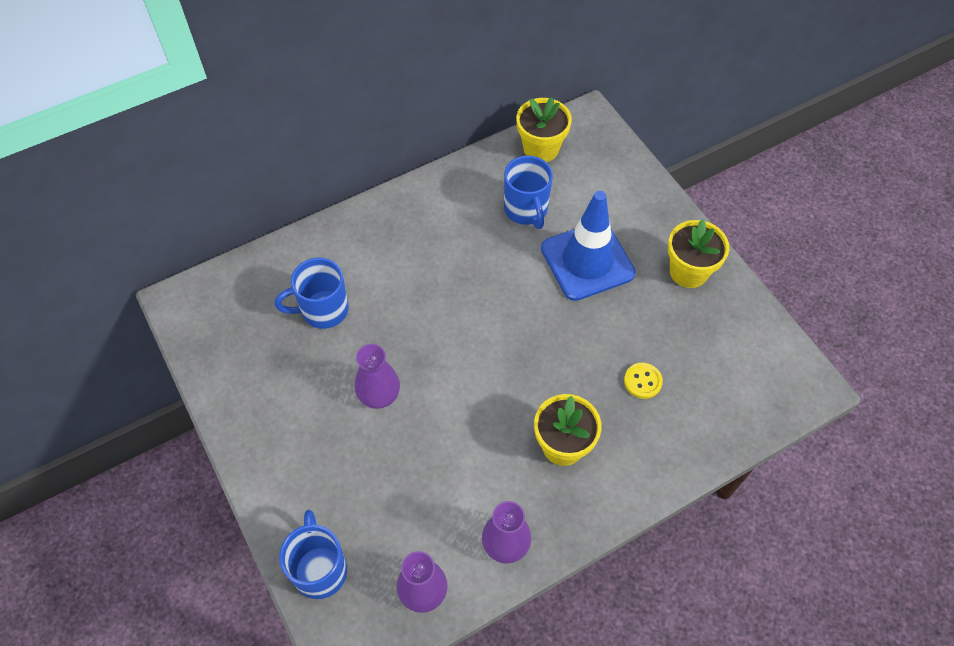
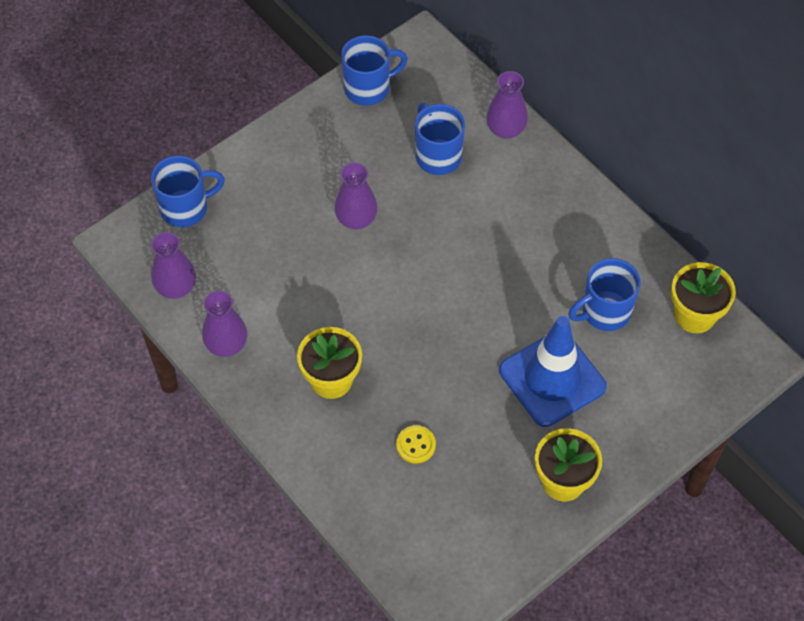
camera: 80 degrees right, 0 degrees up
none -> blue mug [341,35,408,106]
none -> purple vase [486,71,528,139]

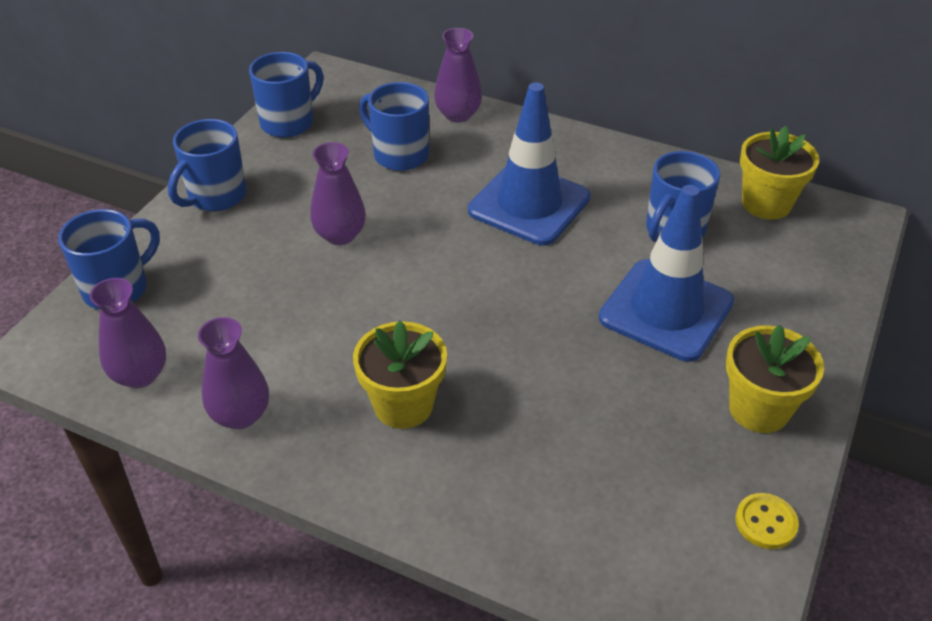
camera: 25 degrees left, 15 degrees down
yellow button [396,425,436,464] -> yellow button moved to [735,493,799,549]
none -> blue mug [168,119,247,211]
none -> blue traffic cone [468,82,590,246]

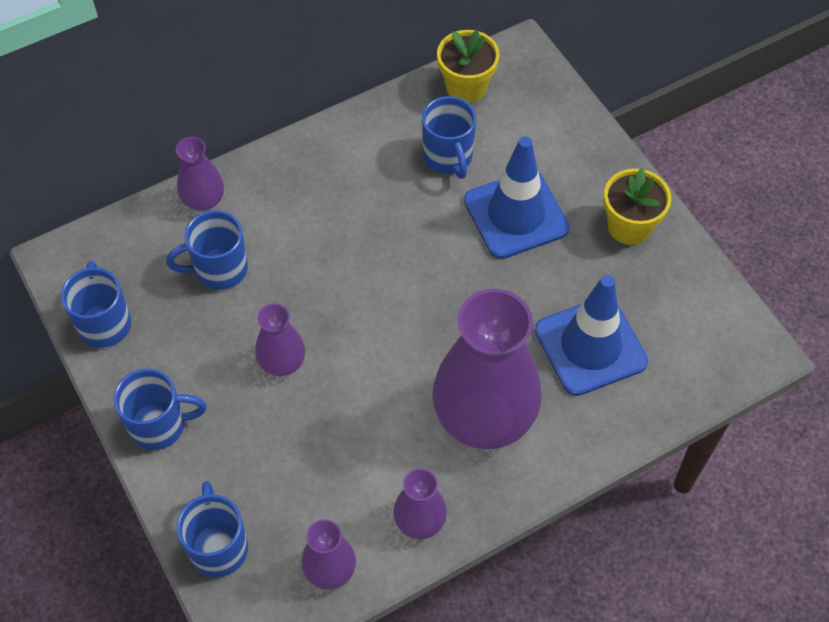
camera: 55 degrees left, 15 degrees up
blue mug [168,119,247,211] -> blue mug turned 75 degrees counterclockwise [113,369,207,450]
yellow flower pot [353,321,447,429] -> purple vase [432,288,542,450]
blue traffic cone [468,82,590,246] -> blue traffic cone moved to [535,275,648,396]
yellow button [735,493,799,549] -> none

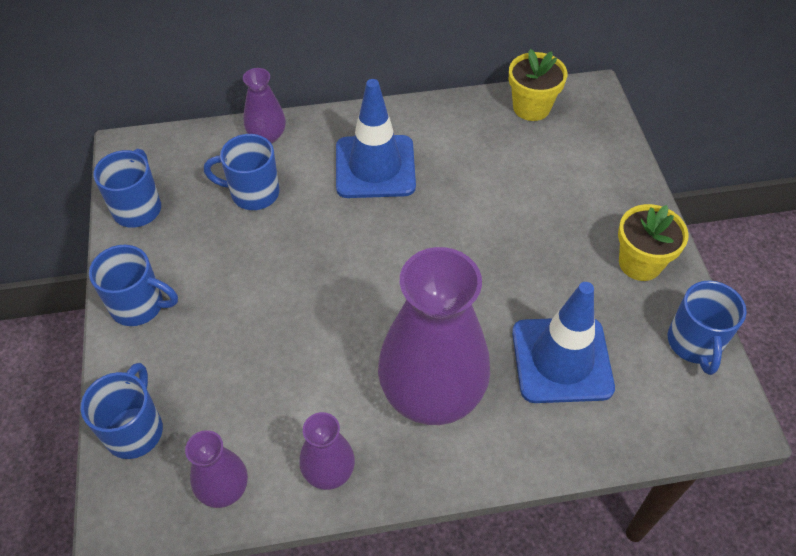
camera: 20 degrees right, 5 degrees down
purple vase [255,303,305,376] -> none
blue mug [422,96,476,179] -> blue mug moved to [668,281,747,375]
blue traffic cone [464,136,569,259] -> blue traffic cone moved to [336,79,416,198]

